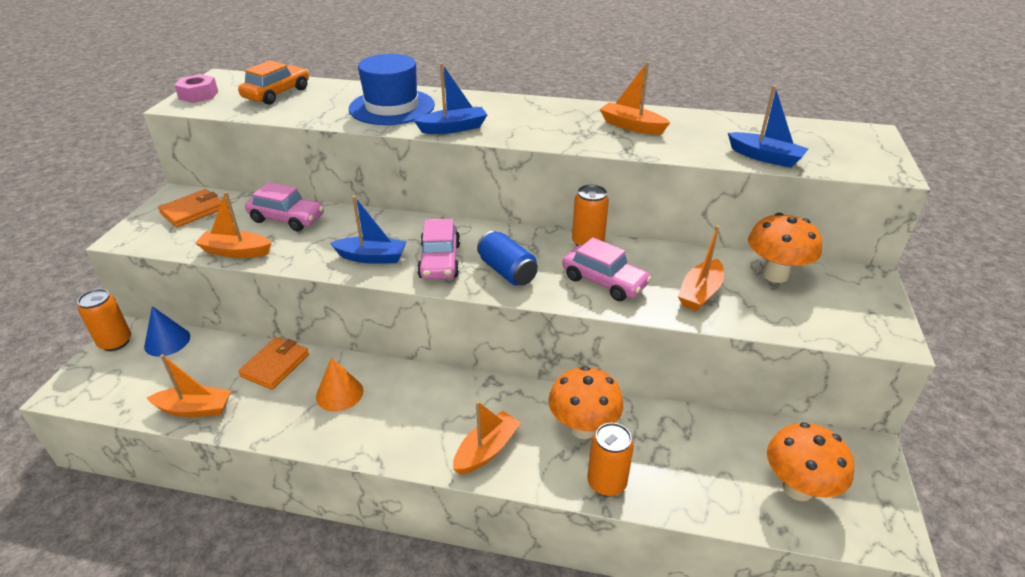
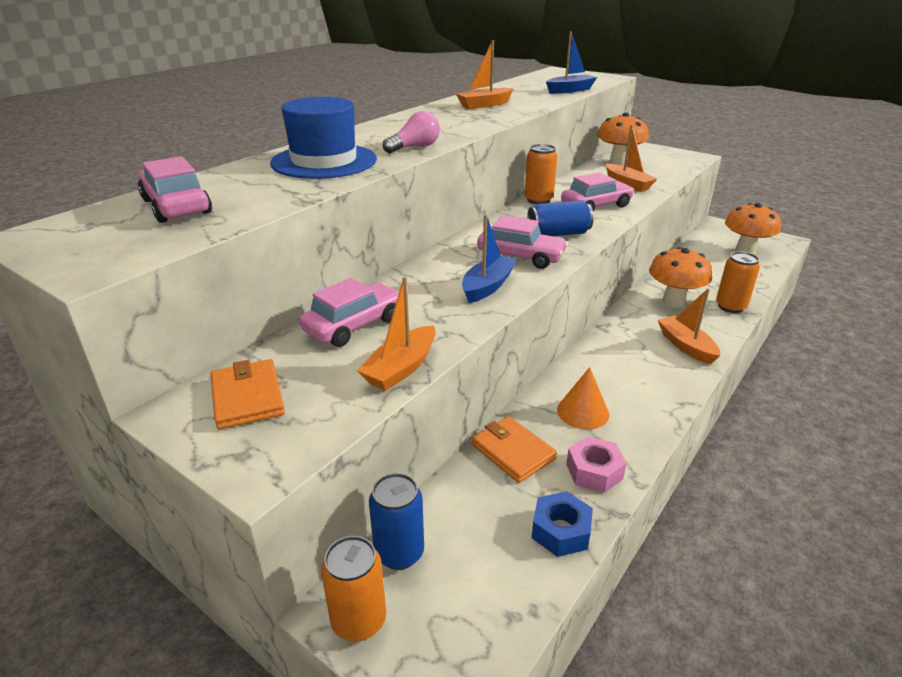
camera: 65 degrees left, 5 degrees down
blue cone [144,306,190,357] -> blue can [369,473,424,570]
orange boat [147,354,231,417] -> blue nut [532,491,593,557]
pink nut [174,74,218,103] -> pink nut moved to [566,436,627,493]
orange car [238,60,309,105] -> pink car [138,156,212,223]
blue boat [414,63,487,134] -> pink light bulb [383,111,440,153]

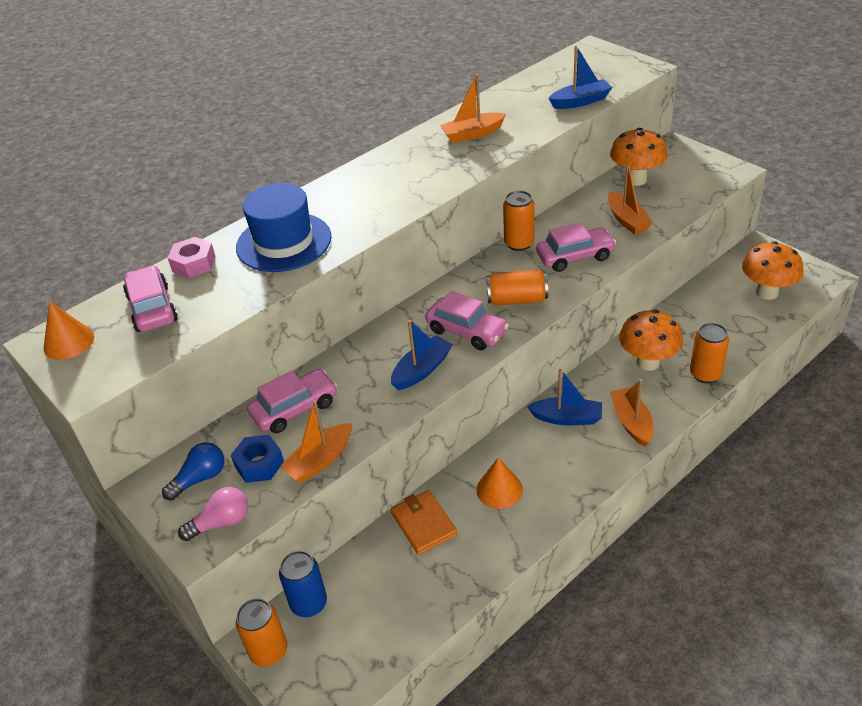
camera: 15 degrees right, 10 degrees up
orange wallet [210,359,285,430] -> blue light bulb [162,442,224,501]
pink light bulb [383,111,440,153] -> pink light bulb moved to [178,487,248,541]
blue can [527,200,594,236] -> orange can [486,270,548,305]
blue nut [532,491,593,557] -> blue nut moved to [231,435,284,483]
pink nut [566,436,627,493] -> pink nut moved to [168,237,216,278]
none -> orange cone [44,301,94,360]
none -> blue boat [527,369,602,425]

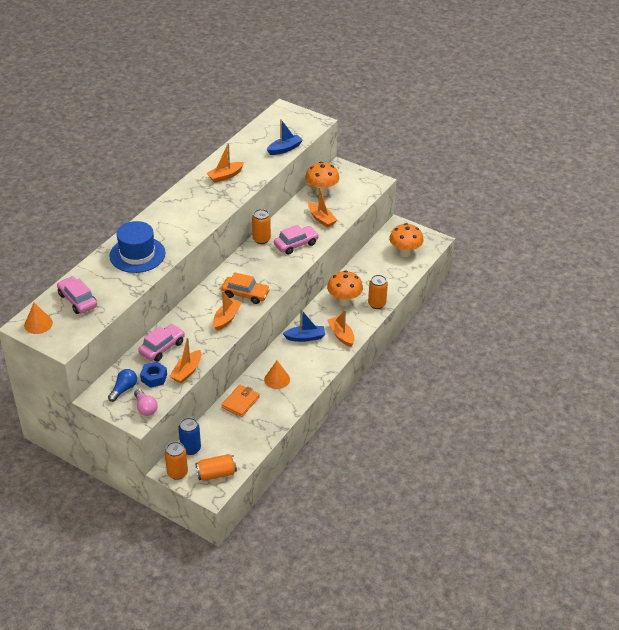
camera: 20 degrees left, 0 degrees up
pink nut [168,237,216,278] -> none
pink light bulb [178,487,248,541] -> pink light bulb turned 105 degrees clockwise [134,389,158,416]
blue boat [391,320,453,390] -> orange boat [213,291,242,331]
orange wallet [391,490,457,555] -> orange wallet turned 75 degrees clockwise [221,385,260,417]
pink car [425,291,509,350] -> orange car [221,272,270,304]
orange can [486,270,548,305] -> orange can moved to [195,454,237,481]

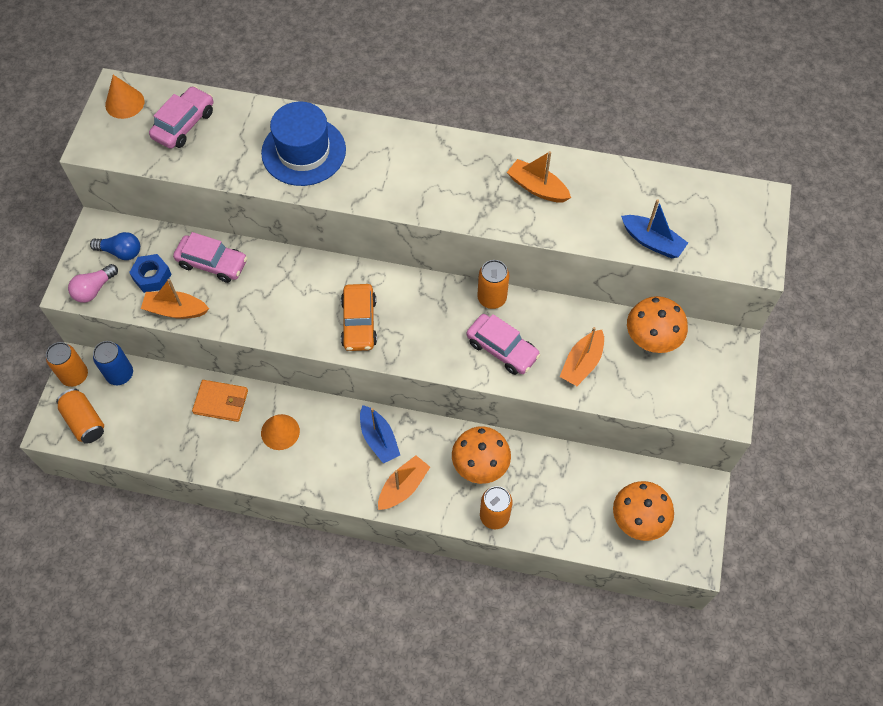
camera: 70 degrees right, 20 degrees up
orange boat [213,291,242,331] -> none

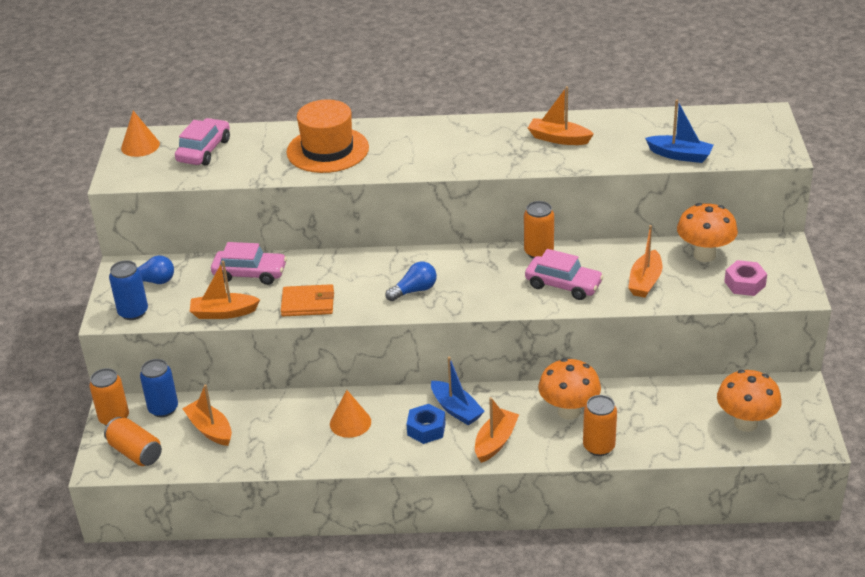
camera: 10 degrees left, 25 degrees down
pink light bulb [68,264,118,303] -> blue can [109,260,148,320]
blue nut [129,254,171,293] -> blue nut moved to [406,404,446,444]
orange wallet [192,380,248,422] -> orange wallet moved to [281,284,334,316]
blue hat [261,102,346,186] -> orange hat [286,99,369,173]
orange car [341,284,377,351] -> blue light bulb [385,261,437,301]
none -> orange boat [182,384,232,446]
none -> pink nut [724,260,767,296]

